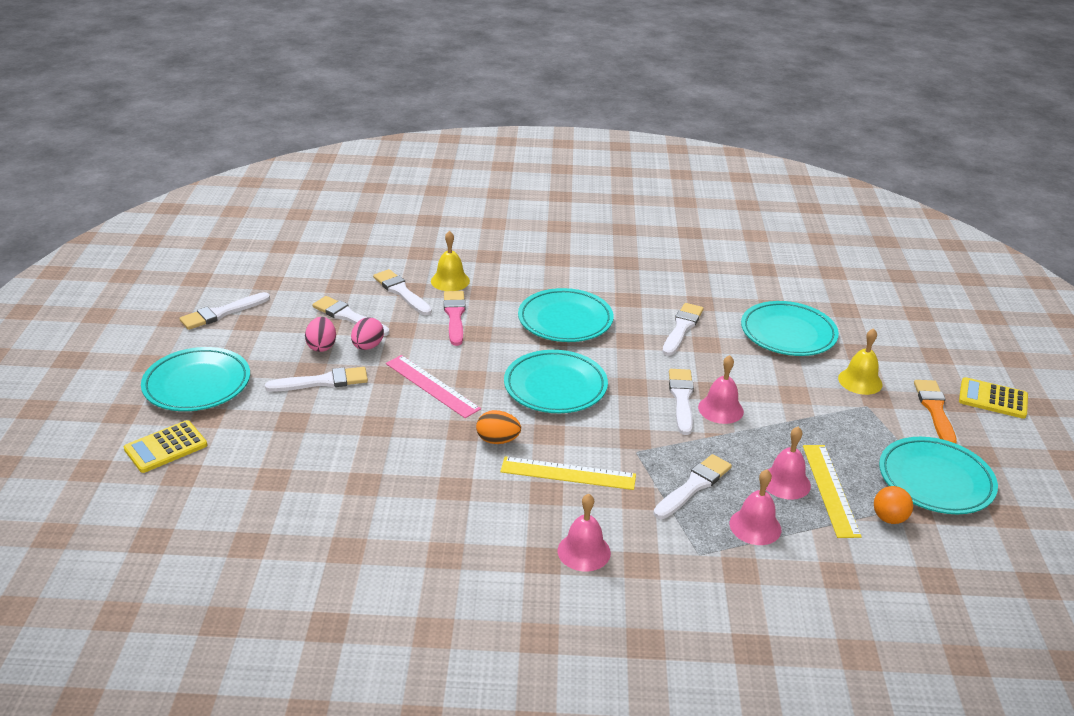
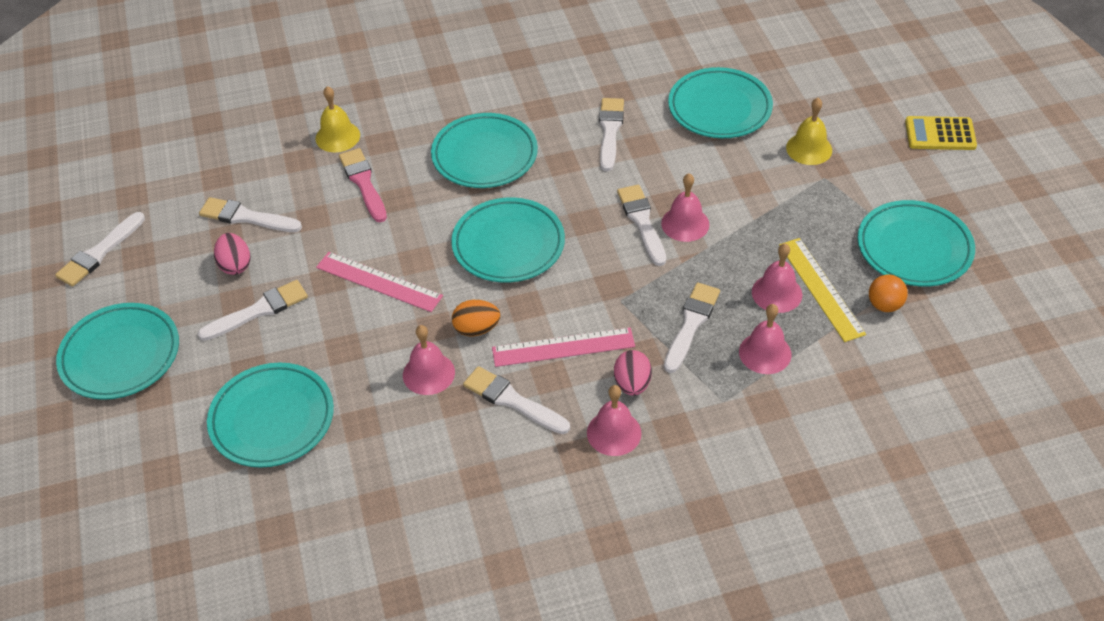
camera: 15 degrees left, 15 degrees up
yellow calculator [124,420,207,473] -> none
pink egg [351,317,384,350] -> pink egg moved to [614,350,652,396]
white brush [373,269,432,315] -> white brush moved to [463,366,570,434]
yellow ruler [500,456,636,490] -> pink ruler [492,328,635,367]
orange brush [914,380,957,443] -> none
none -> turquoise plate [207,362,334,468]
none -> pink bell [403,325,455,395]

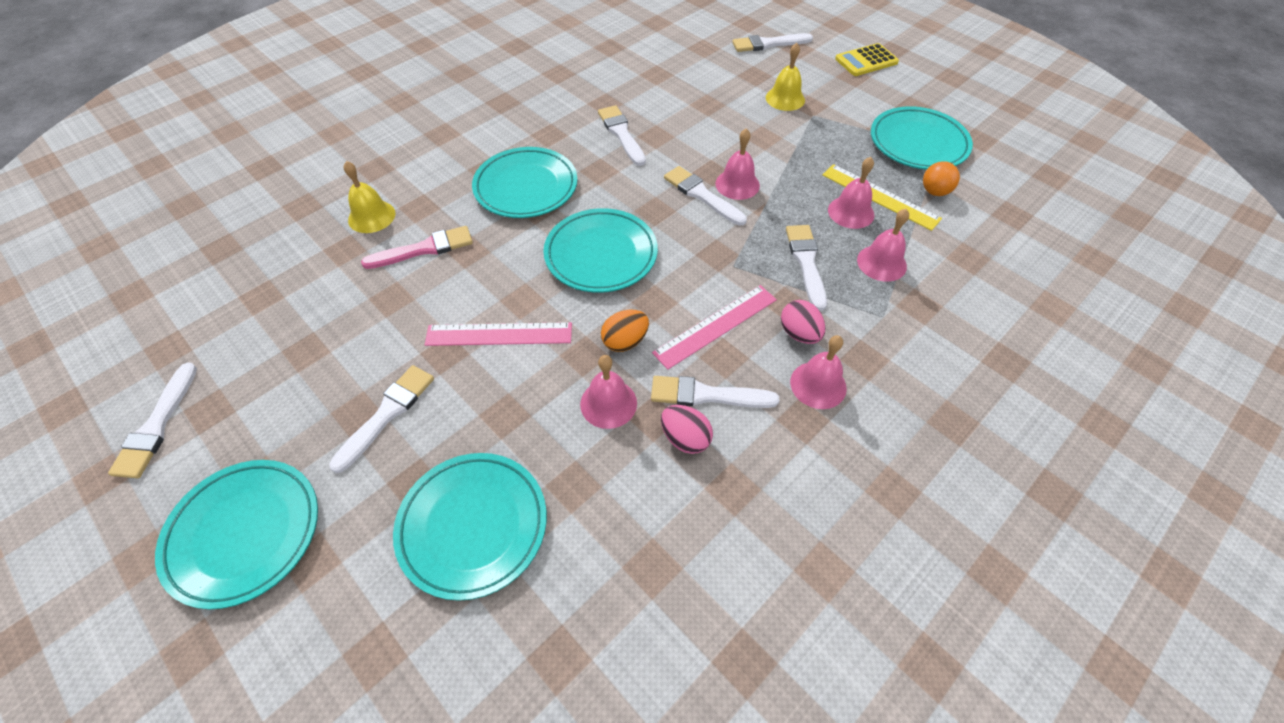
camera: 30 degrees left, 5 degrees up
white brush [199,197,302,232] -> white brush moved to [732,33,813,52]
pink egg [214,233,250,275] -> pink egg moved to [661,405,713,454]
pink brush [339,148,387,222] -> pink brush turned 120 degrees clockwise [361,226,473,269]
turquoise plate [668,67,773,138] -> none

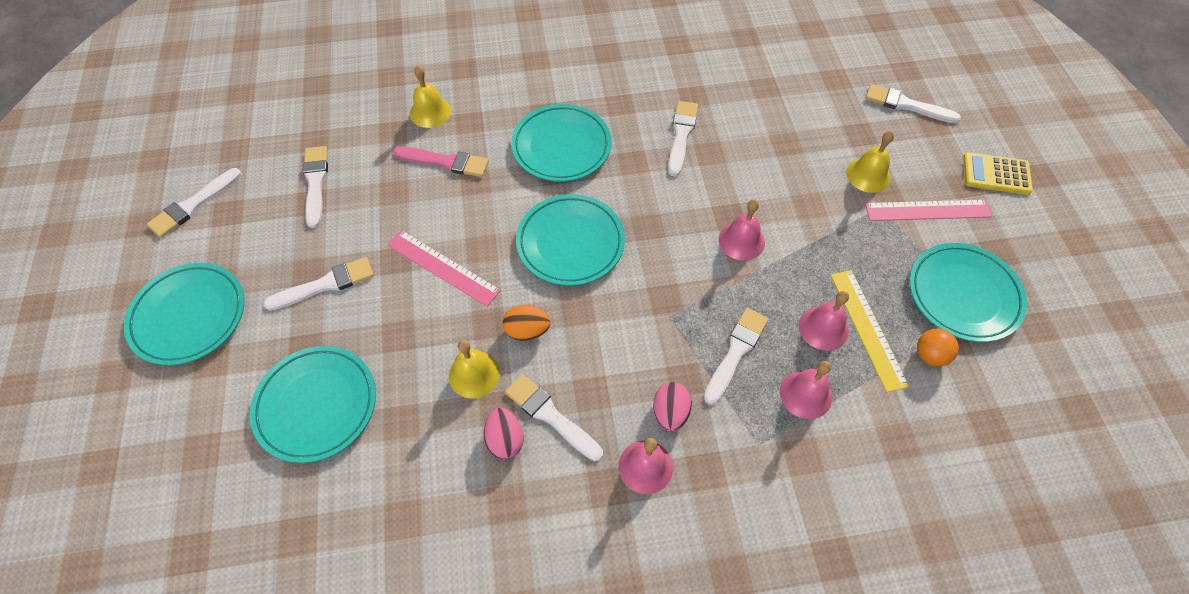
camera: 35 degrees right, 5 degrees up
pink bell [580,355,637,429] -> yellow bell [449,340,500,399]
pink ruler [652,285,777,370] -> pink ruler moved to [865,200,992,221]
white brush [664,166,747,226] -> white brush moved to [302,146,328,228]

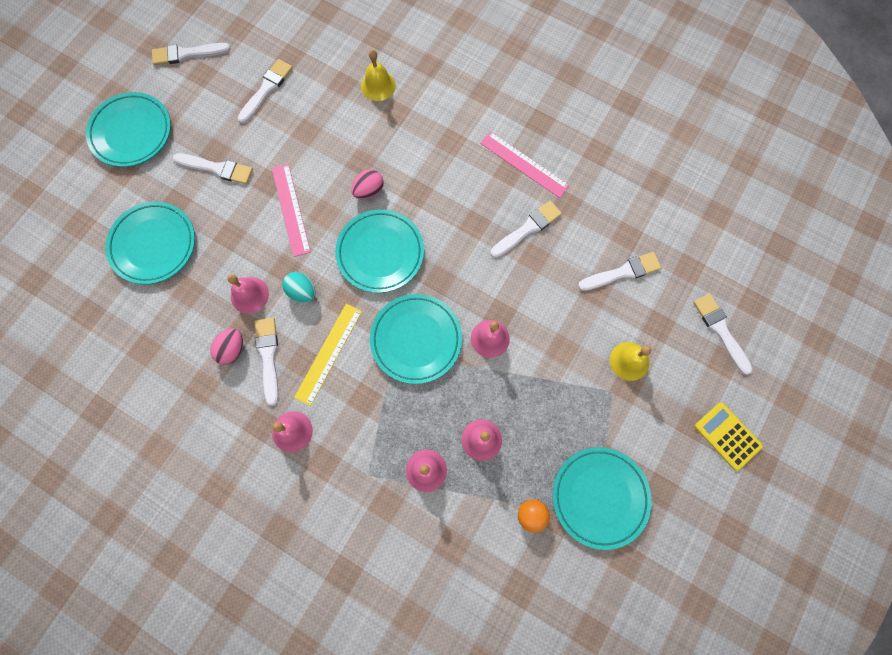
camera: 40 degrees right, 15 degrees up
pink brush [393,146,489,177] -> none
yellow bell [449,340,500,399] -> pink bell [227,274,269,314]
orange egg [503,305,551,341] -> turquoise egg [282,272,315,303]
turquoise plate [511,104,612,182] -> turquoise plate moved to [370,294,462,384]
pink egg [653,382,692,431] -> pink egg moved to [351,169,384,200]
white brush [704,308,768,405] -> white brush moved to [578,252,661,291]
yellow ruler [831,270,909,392] -> yellow ruler moved to [294,304,362,406]
pink ruler [865,200,992,221] -> pink ruler moved to [480,131,570,198]

